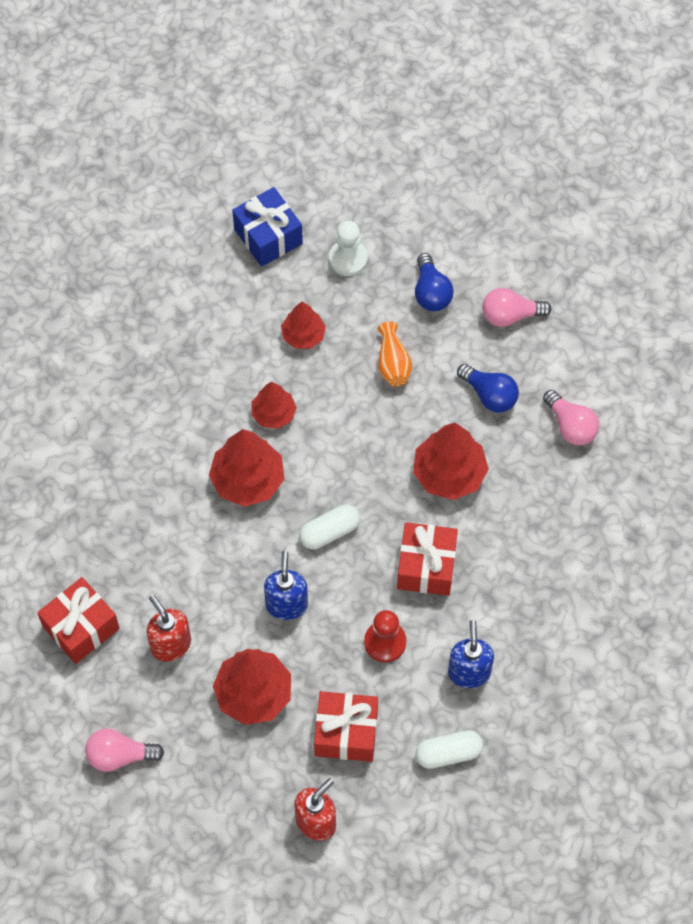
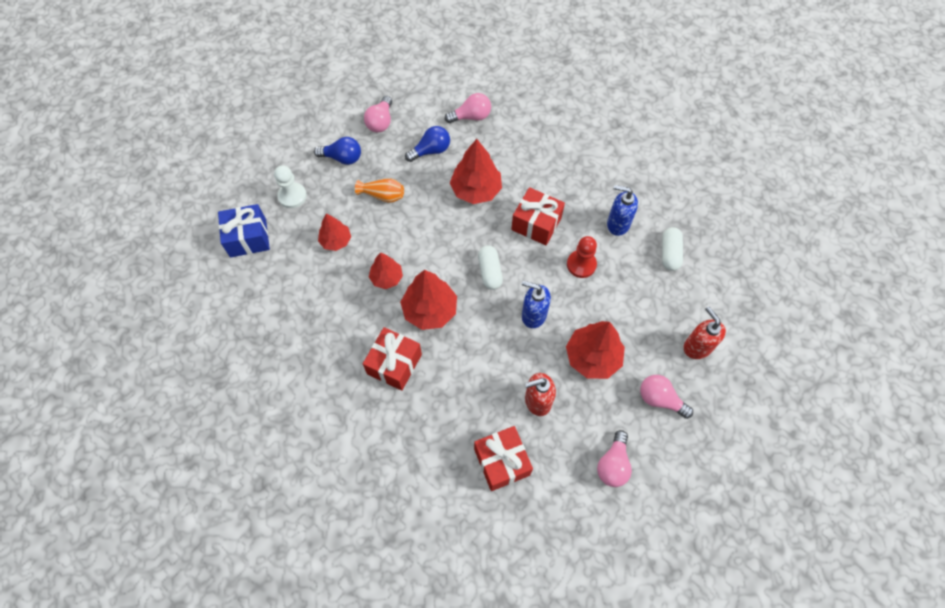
camera: 70 degrees left, 0 degrees up
red gift [314,691,378,762] -> red gift moved to [363,327,422,391]
none -> pink light bulb [640,375,693,419]

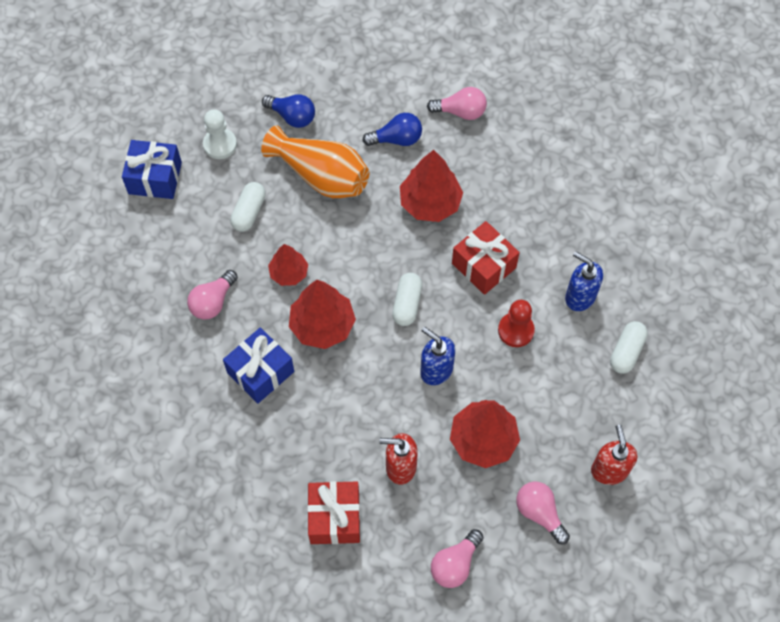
camera: 20 degrees right, 0 degrees up
red tree [318,214,351,251] -> white capsule [230,182,266,232]
orange vase [355,178,404,203] -> orange vase [261,125,369,198], size x1.90
red gift [363,327,422,391] -> blue gift [223,327,294,404]
pink light bulb [364,96,392,132] -> pink light bulb moved to [187,270,238,320]

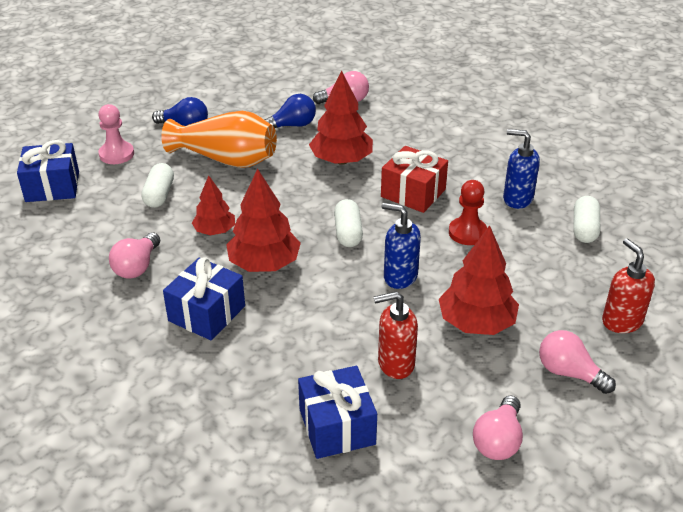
camera: 15 degrees left, 25 degrees down
white pawn [203,109,237,159] -> pink pawn [98,104,134,164]
red gift [307,481,360,544] -> blue gift [298,366,377,459]

